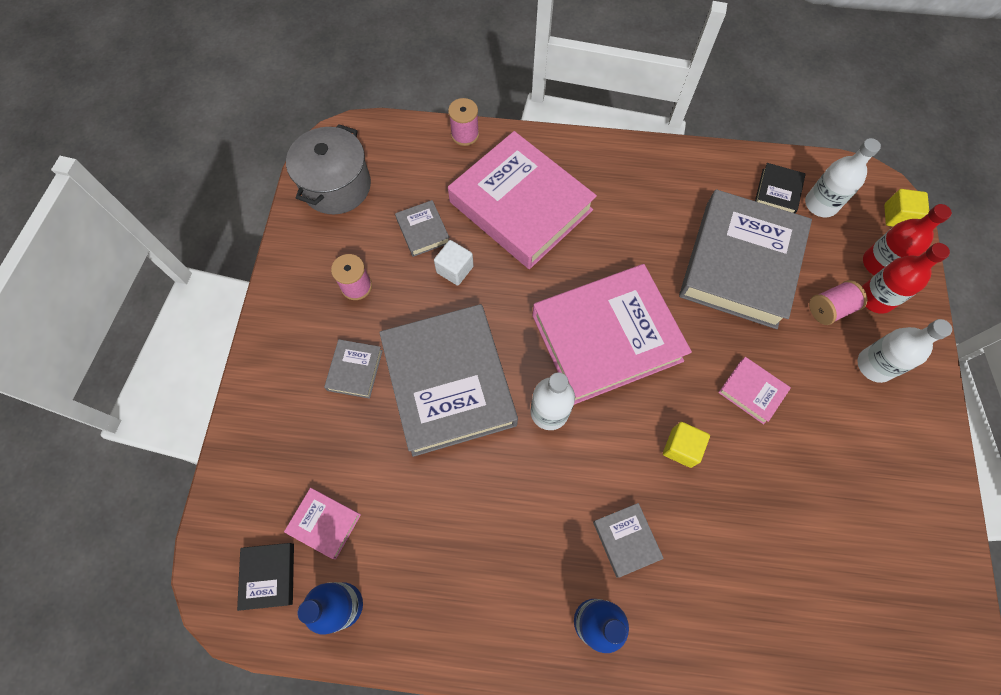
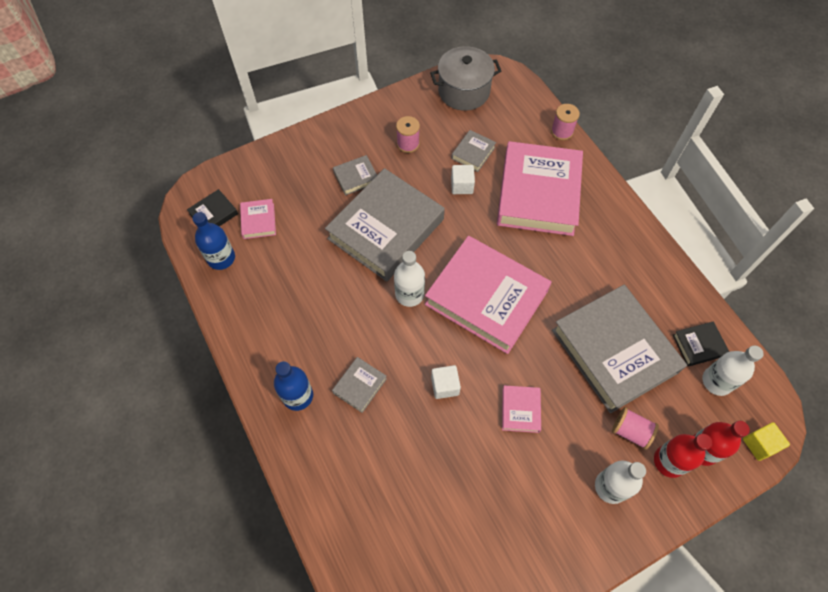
camera: 55 degrees right, 5 degrees down
yellow cube [663,422,710,468] -> white cube [431,365,461,399]
grey book [679,189,812,329] -> grey book turned 75 degrees clockwise [552,285,687,413]

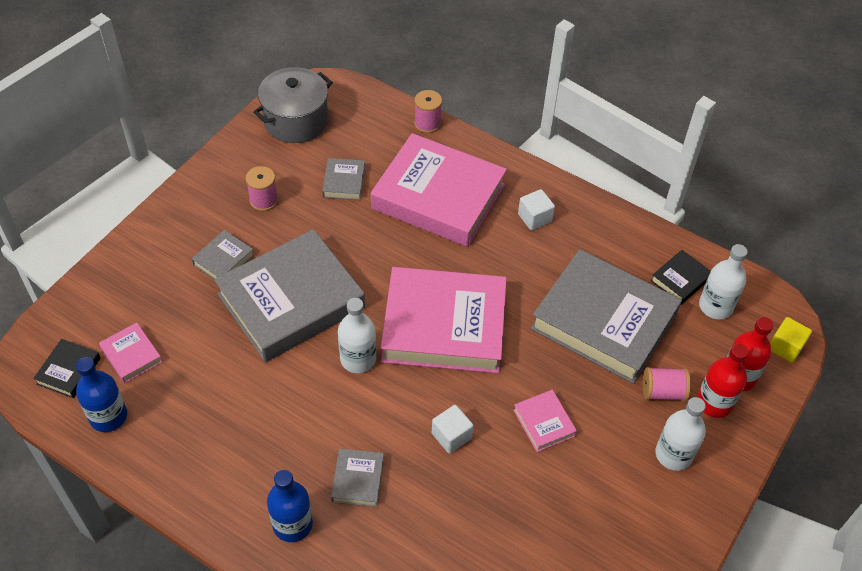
camera: 30 degrees left, 10 degrees down
grey book [325,168,445,282] -> grey book turned 45 degrees clockwise [214,229,365,362]
white cube [451,165,475,194] -> white cube moved to [518,189,555,231]
pink book [497,141,583,236] -> pink book turned 45 degrees counterclockwise [371,133,507,247]

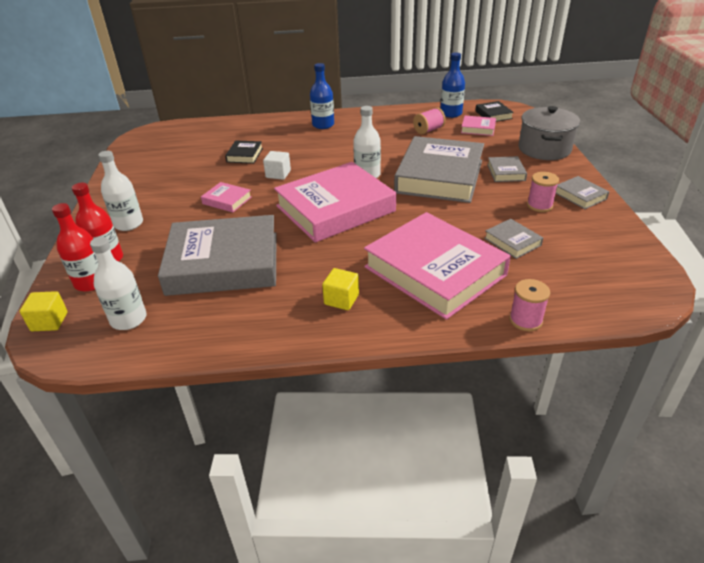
camera: 145 degrees right, 15 degrees down
grey pot [253,67,333,143] -> grey pot moved to [518,106,580,160]
grey book [331,449,384,507] -> grey book moved to [555,176,609,209]
pink book [371,133,507,247] -> pink book turned 60 degrees clockwise [364,212,511,320]
white cube [518,189,555,231] -> yellow cube [322,268,359,310]
pink spool [643,367,691,401] -> pink spool moved to [413,107,446,134]
black book [651,250,711,305] -> black book moved to [225,140,263,164]

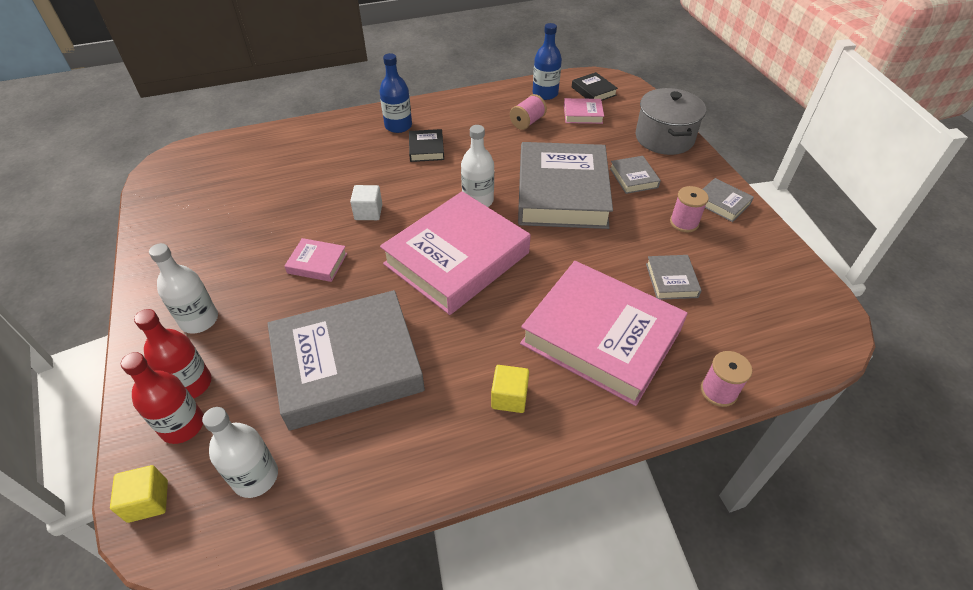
camera: 15 degrees left, 10 degrees up
black book [225,140,263,164] -> black book moved to [409,129,444,162]
grey book [484,219,543,259] -> grey book turned 45 degrees clockwise [646,255,702,300]

